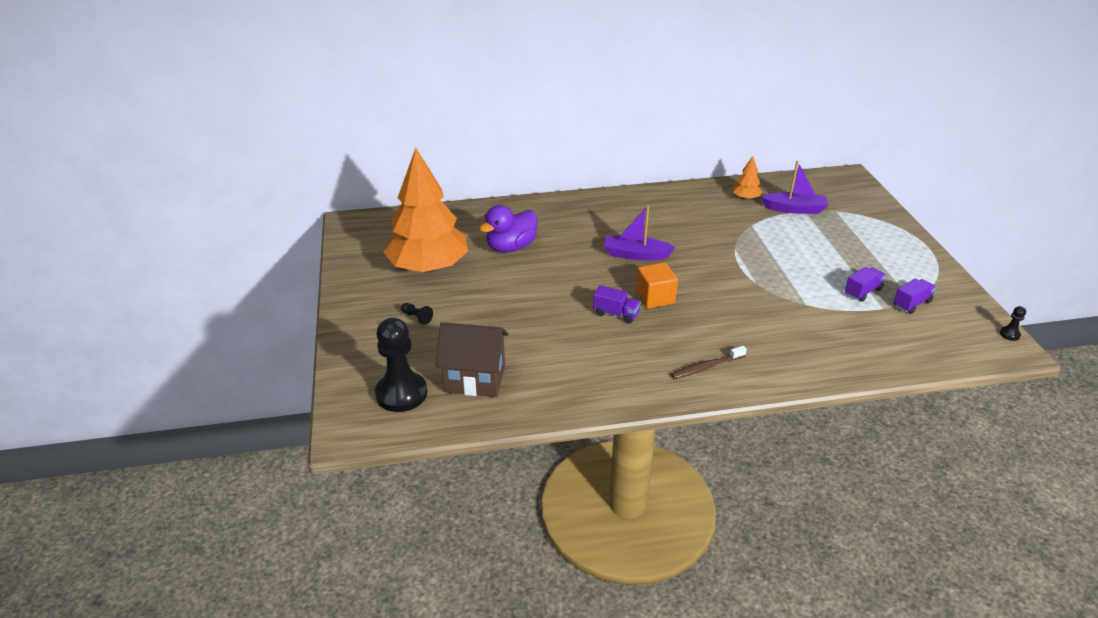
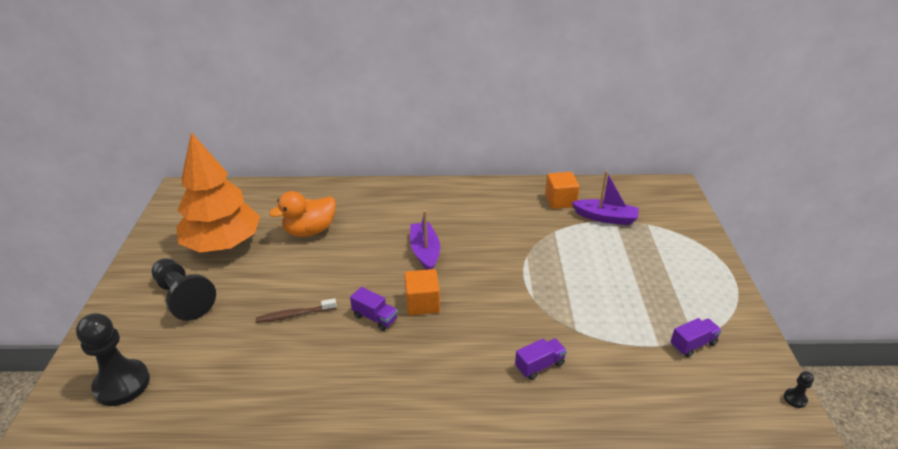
camera: 10 degrees right, 0 degrees up
black pawn [401,303,433,325] -> black pawn [152,258,216,321], size x2.48
brown house [436,322,509,397] -> none
purple duck [479,205,537,252] -> orange duck [269,191,336,237]
purple boat [604,205,676,260] -> purple boat turned 60 degrees clockwise [410,210,440,270]
brown toothbrush [671,346,747,379] -> brown toothbrush moved to [256,298,337,323]
orange tree [733,156,762,200] -> orange cube [545,172,580,209]
purple truck [845,267,886,302] -> purple truck moved to [515,338,567,380]

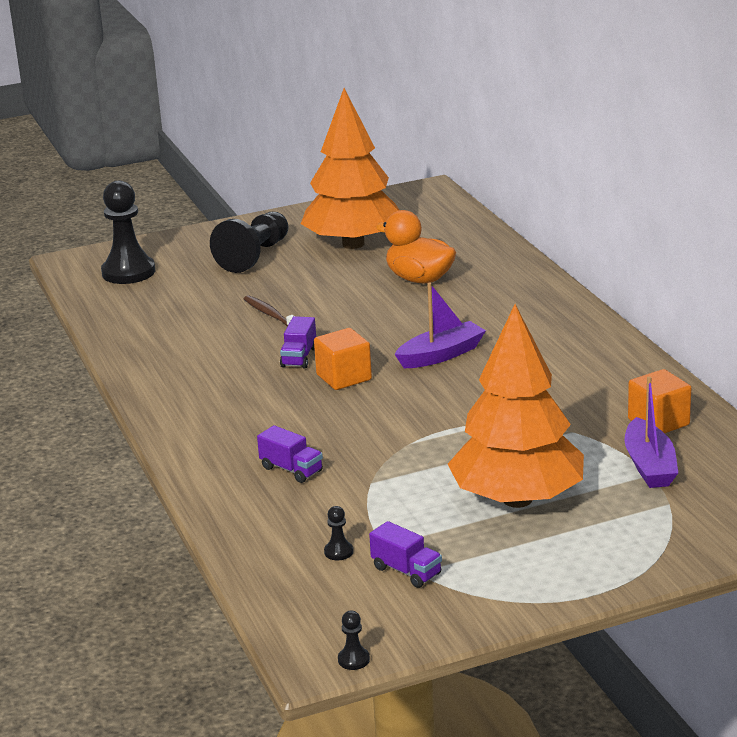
camera: 70 degrees right, 10 degrees down
none -> black pawn [324,506,353,560]
none -> orange tree [448,304,584,508]

